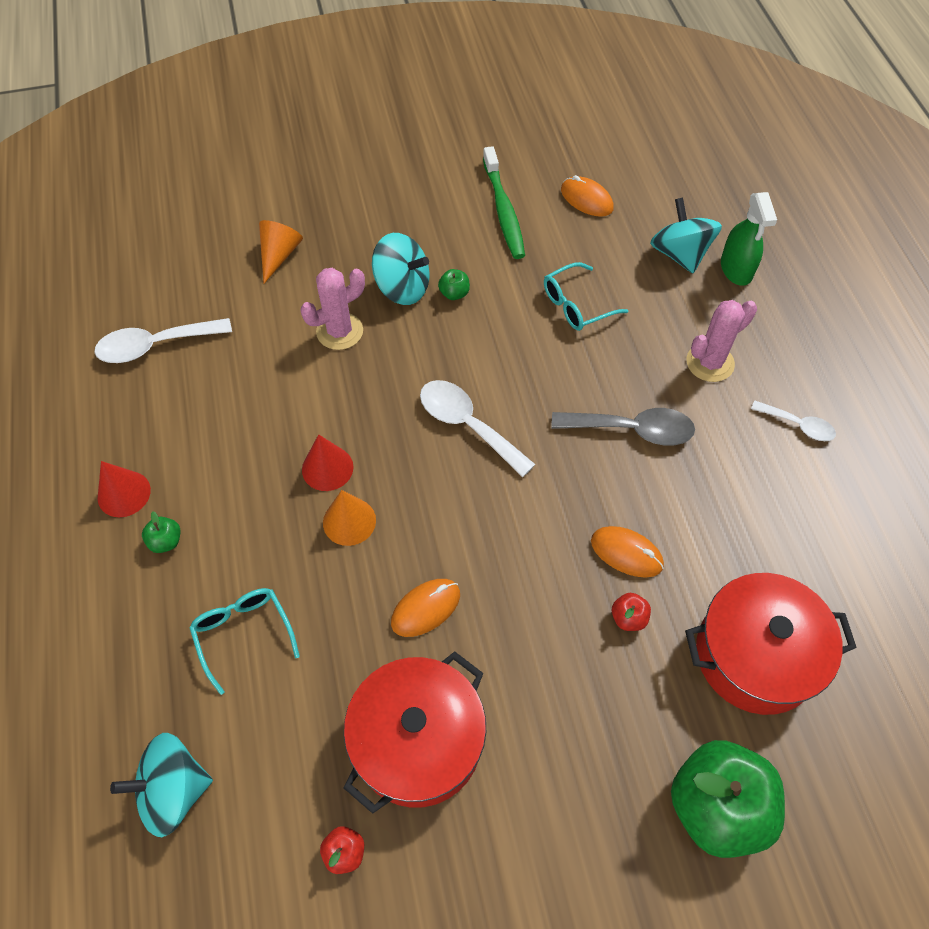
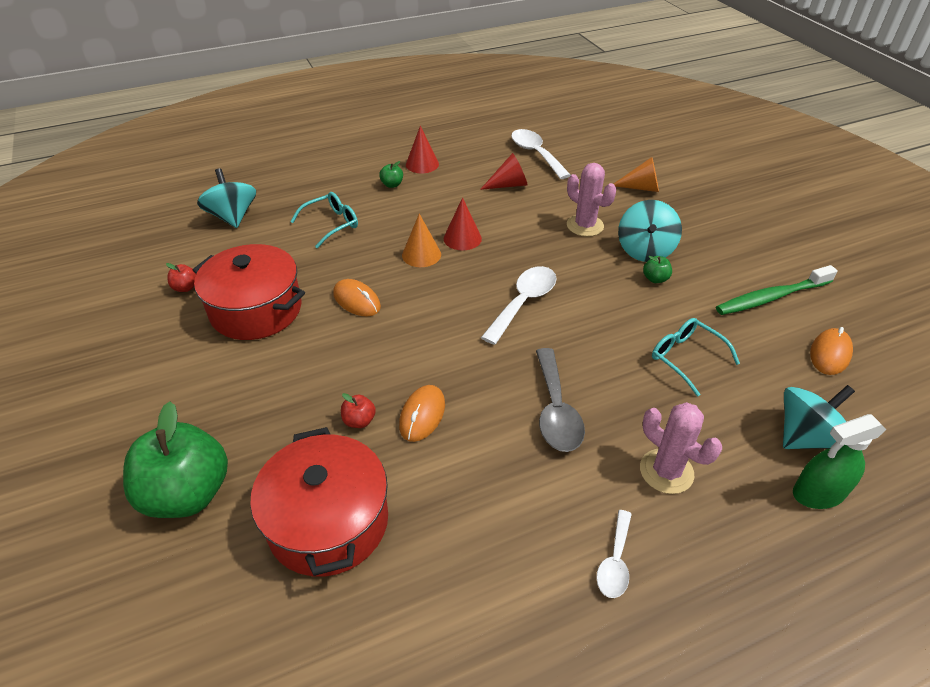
camera: 80 degrees right, 15 degrees down
none -> red cone [480,153,528,190]

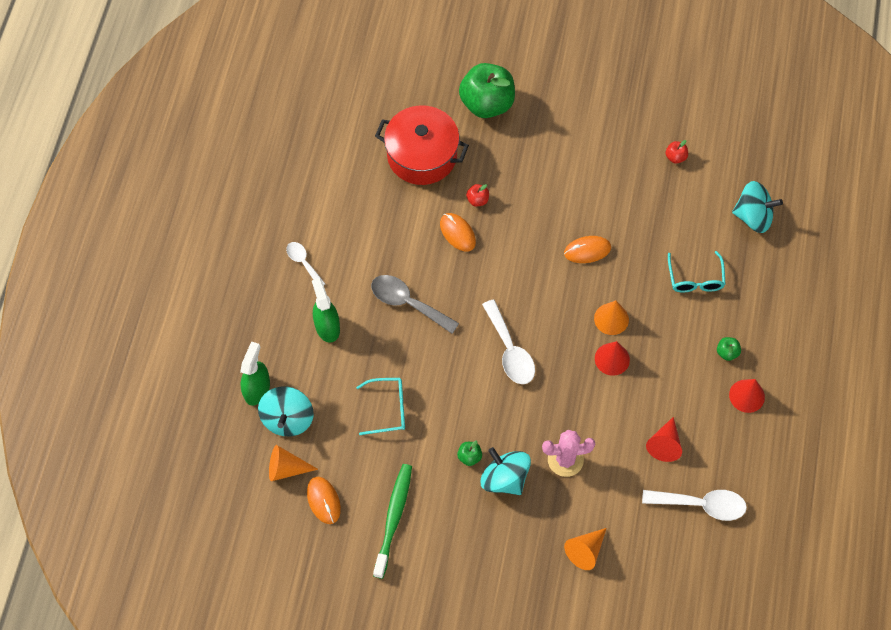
camera: 125 degrees right, 20 degrees up
red pot [193,244,305,340] -> none
pink cactus [640,402,722,494] -> green spray bottle [312,278,340,343]
none -> orange cone [269,445,318,481]

